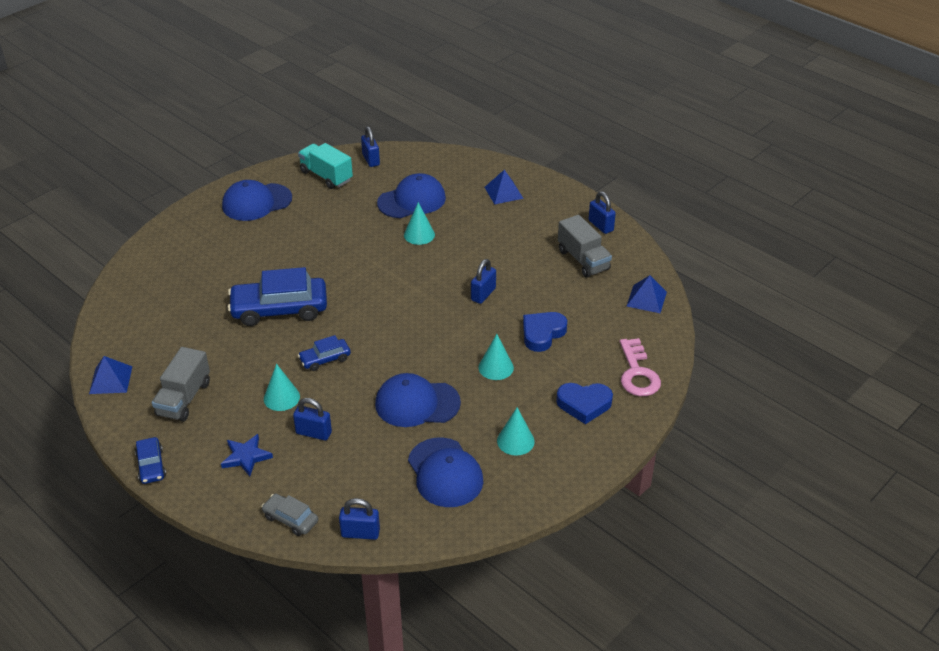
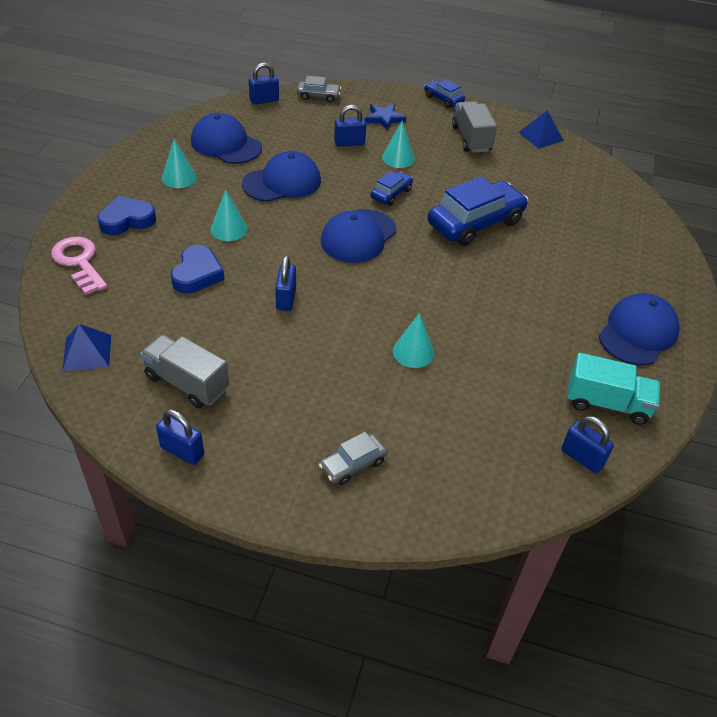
camera: 150 degrees right, 5 degrees up
blue cap [377,173,446,218] -> blue cap moved to [321,209,396,263]
blue pyramid [484,170,524,205] -> grey car [319,432,388,485]

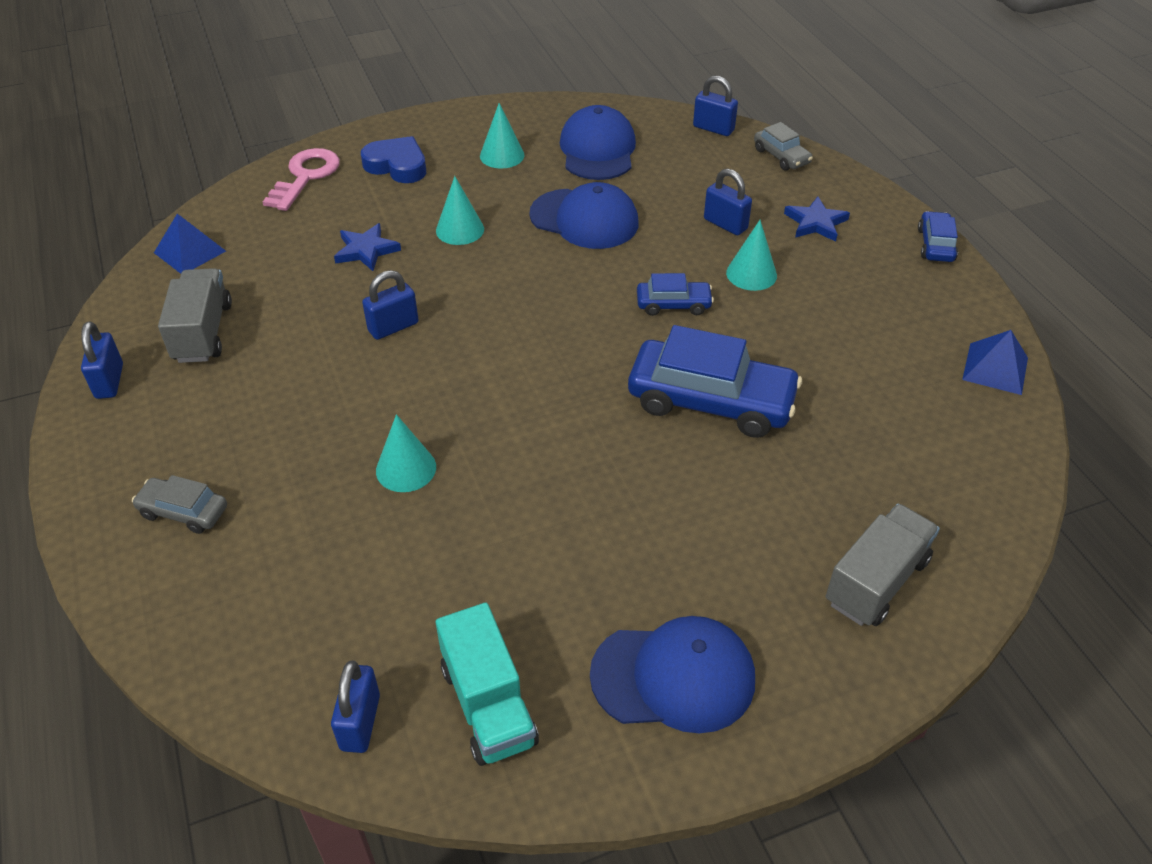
camera: 55 degrees right, 0 degrees up
blue heart [170,245,225,294] -> blue star [334,223,401,271]
blue cap [321,209,396,263] -> none
grey truck [452,101,497,153] -> grey truck moved to [826,504,940,626]

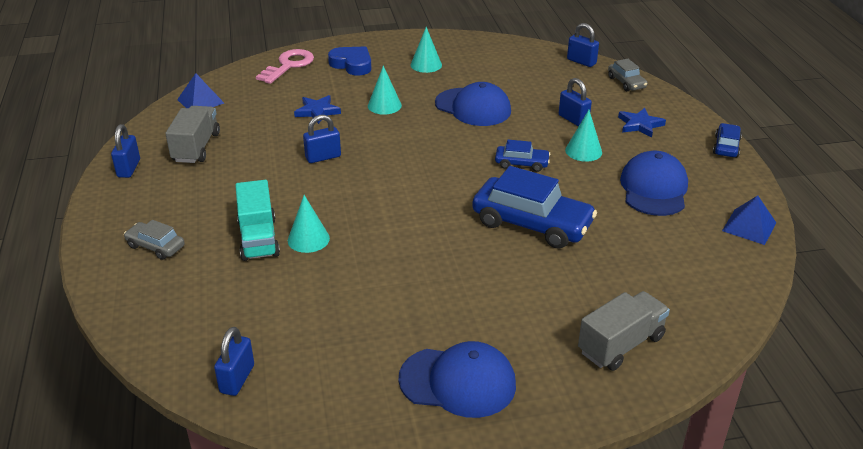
camera: 10 degrees right, 10 degrees down
turquoise truck [436,603,539,766] -> turquoise truck moved to [235,180,280,261]
blue cap [560,105,636,180] -> blue cap moved to [620,151,688,216]

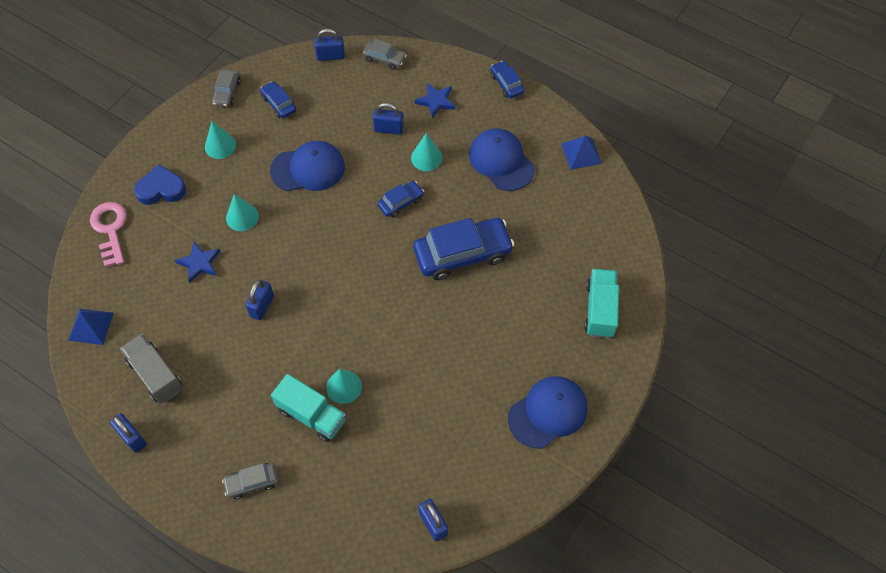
camera: 45 degrees left, 25 degrees up
grey truck [578,291,670,371] -> turquoise truck [584,269,619,338]
none -> grey car [212,69,241,107]
none -> blue car [260,81,296,118]

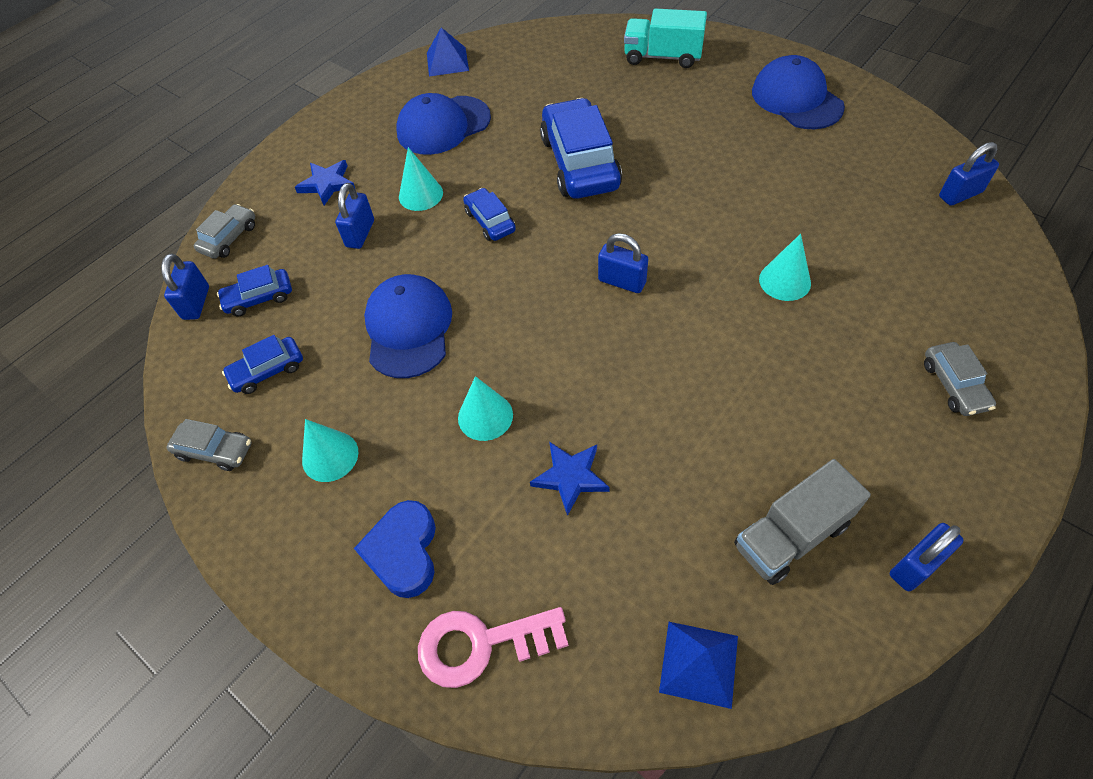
camera: 80 degrees left, 5 degrees down
blue padlock [246,280,274,320] -> blue padlock moved to [598,233,648,293]
turquoise truck [271,374,346,442] -> none
blue car [490,61,525,99] -> blue car moved to [217,265,292,317]

